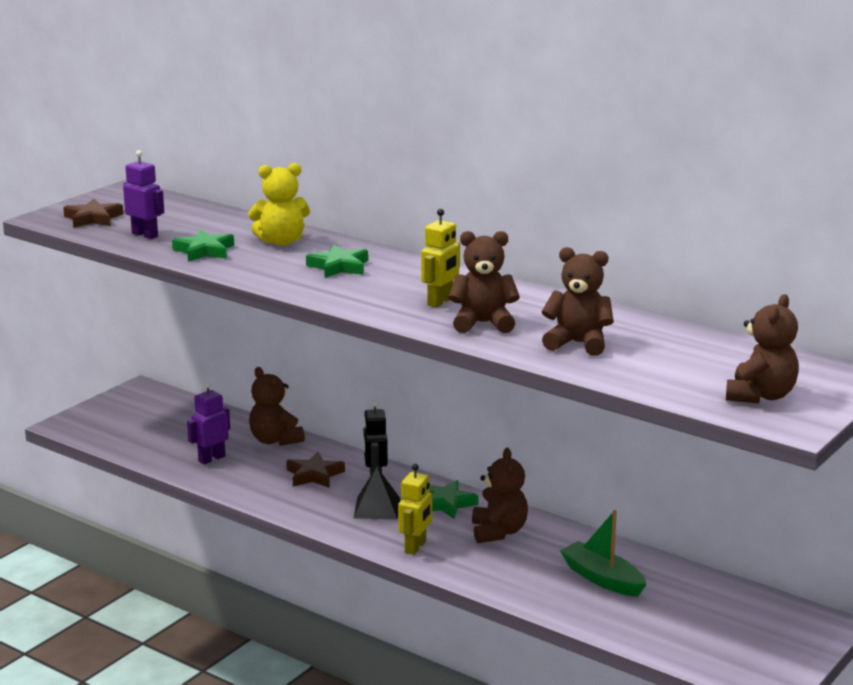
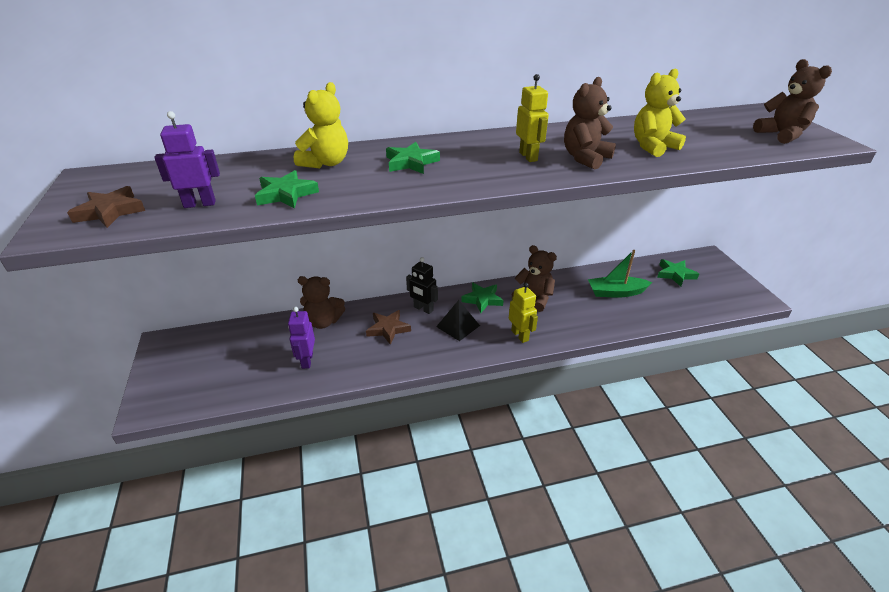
camera: 50 degrees left, 15 degrees up
brown teddy bear [541,247,614,356] -> yellow teddy bear [634,69,686,157]
none -> green star [657,259,699,287]

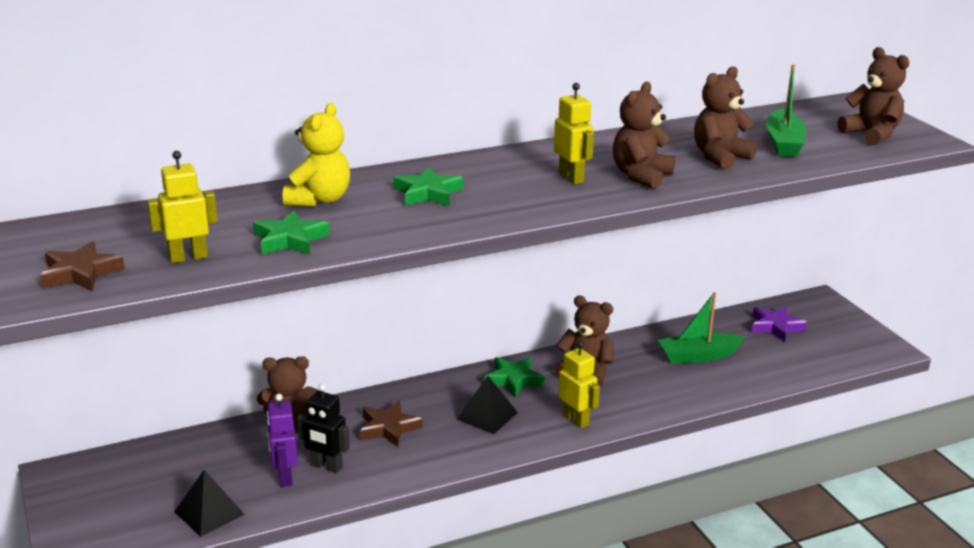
camera: 10 degrees left, 10 degrees down
purple robot [154,111,220,208] -> yellow robot [147,151,218,263]
black robot [406,257,438,314] -> black robot moved to [297,384,350,473]
yellow teddy bear [634,69,686,157] -> brown teddy bear [694,66,757,170]
green star [657,259,699,287] -> purple star [751,306,807,342]
none -> black pyramid [174,470,245,537]
none -> green boat [766,64,807,157]

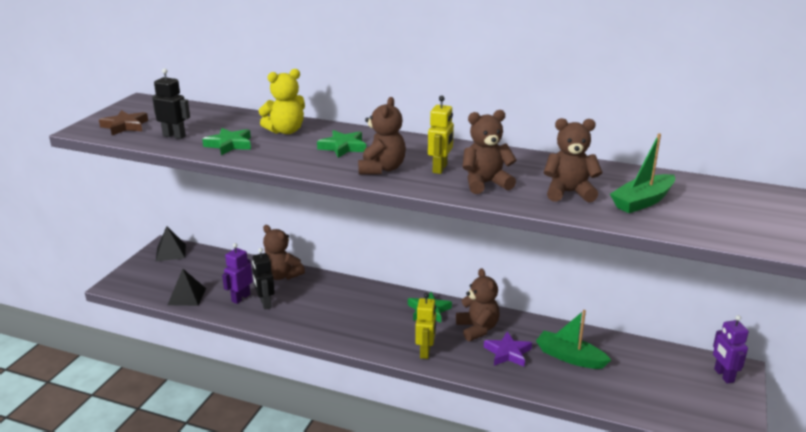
camera: 45 degrees right, 0 degrees up
yellow robot [147,151,218,263] -> black robot [152,68,190,139]
brown star [360,401,423,447] -> none
black pyramid [456,376,518,434] -> black pyramid moved to [156,227,186,261]
purple star [751,306,807,342] -> purple star moved to [484,332,532,367]
brown teddy bear [837,47,909,145] -> brown teddy bear moved to [358,97,406,175]
none -> purple robot [713,315,749,384]

